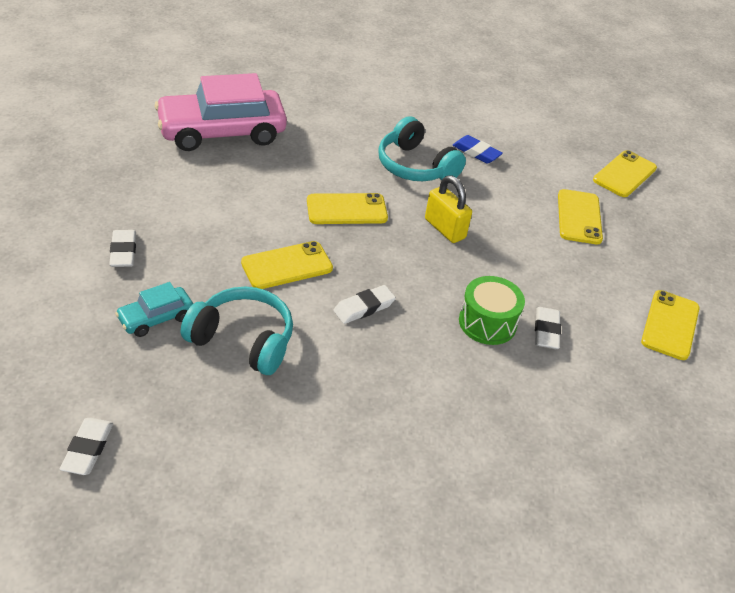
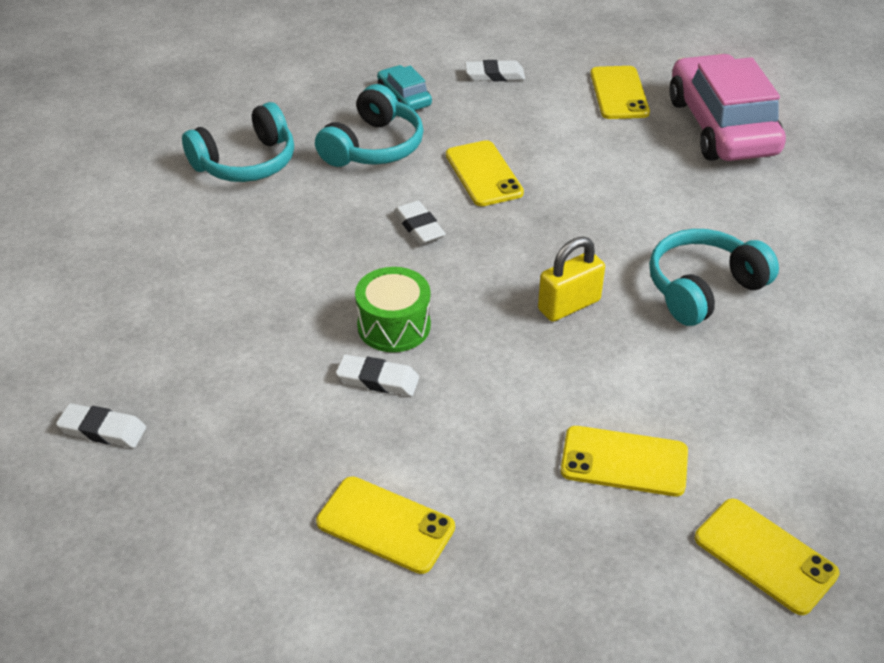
camera: 100 degrees right, 0 degrees up
white eraser [60,418,113,475] -> white eraser moved to [56,403,146,448]
yellow phone [307,193,388,224] -> yellow phone moved to [590,66,650,119]
blue eraser [453,135,503,164] -> none
none -> turquoise headphones [182,102,294,182]

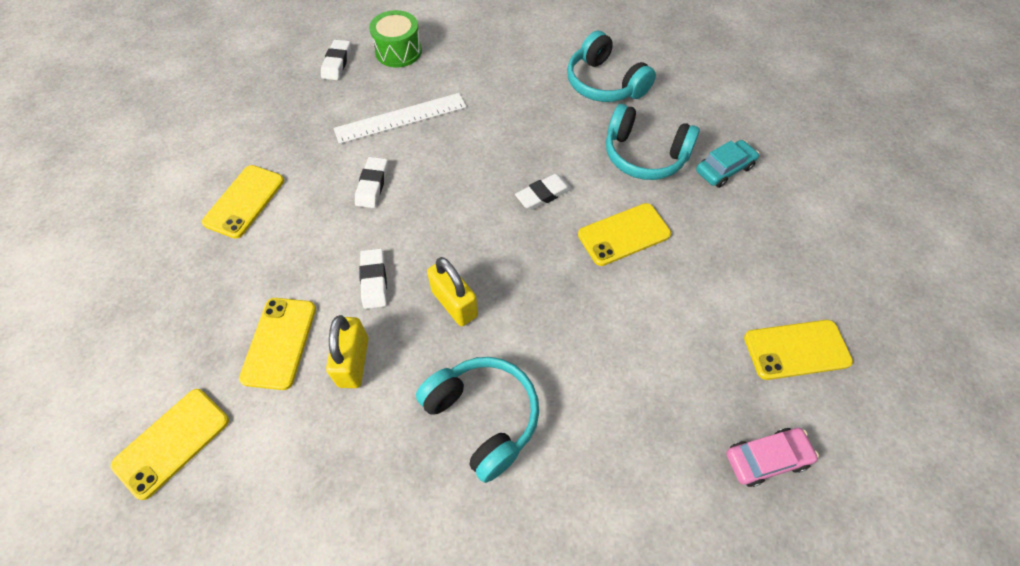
camera: 85 degrees right, 15 degrees up
green drum [355,267,431,352] -> green drum moved to [369,10,422,67]
white eraser [465,60,525,82] -> white eraser moved to [359,248,387,309]
pink car [669,54,786,161] -> pink car [726,428,819,487], size x0.46
none -> yellow padlock [326,315,369,388]
none -> white ruler [333,93,466,144]

